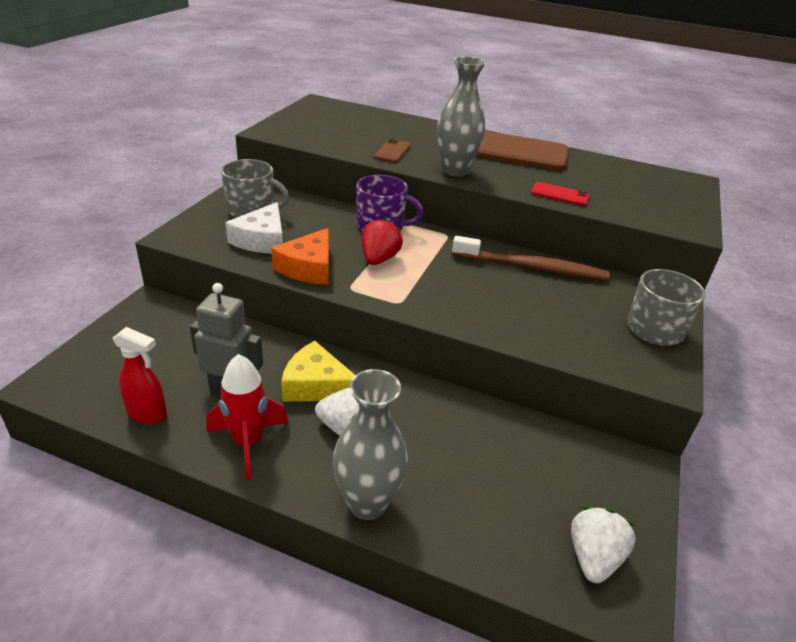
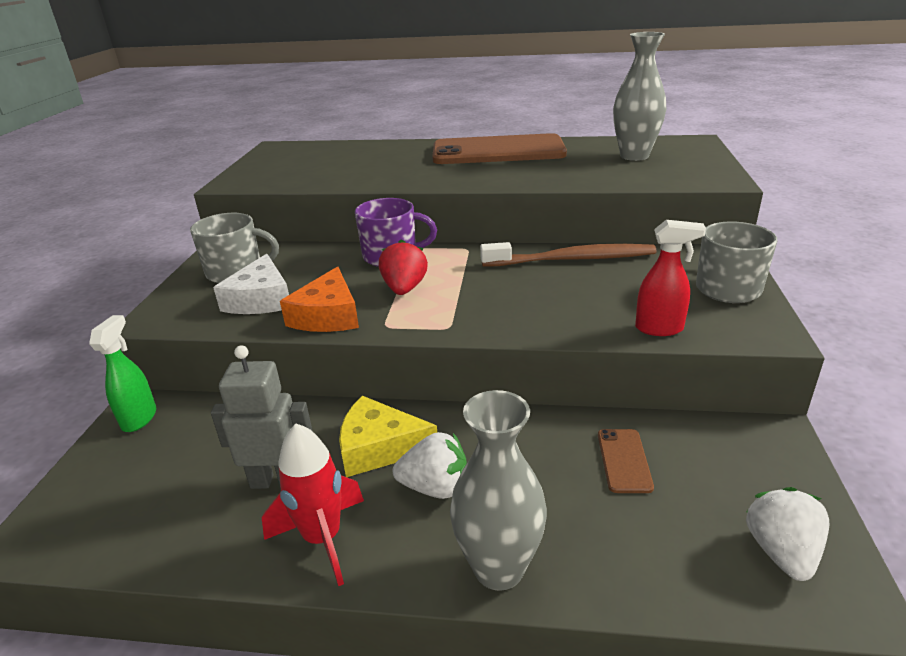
camera: 10 degrees left, 5 degrees down
red spray bottle [113,327,167,424] -> red spray bottle moved to [635,220,706,336]
brown phone [373,139,411,163] -> brown phone moved to [598,429,654,493]
grey vase [437,56,486,177] -> grey vase moved to [613,32,666,161]
red phone [531,182,590,206] -> none
none -> green spray bottle [89,315,156,432]

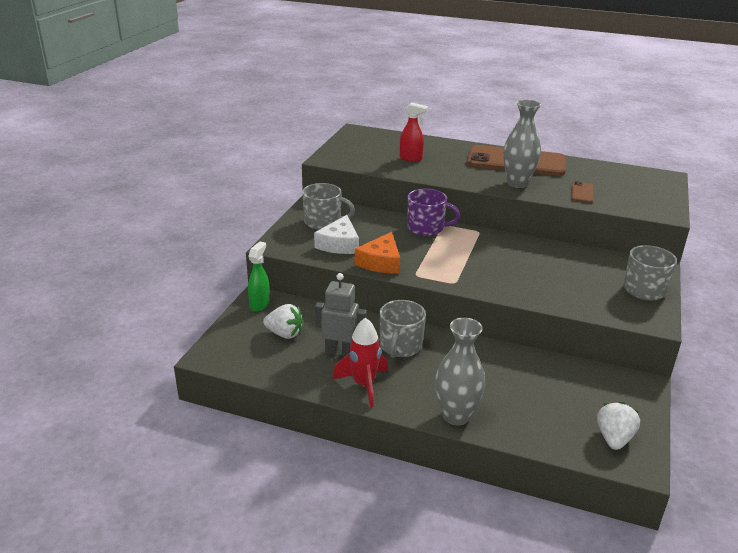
camera: 10 degrees right, 0 degrees up
yellow cheese [339,396,437,477] -> grey mug [380,300,426,358]
red strawberry [379,240,428,295] -> none
white strawberry [393,432,467,499] -> white strawberry moved to [263,304,303,339]
brown toothbrush [480,242,656,267] -> none
brown phone [598,429,654,493] -> brown phone moved to [571,181,594,203]
grey vase [613,32,666,161] -> grey vase moved to [503,99,541,188]
red spray bottle [635,220,706,336] -> red spray bottle moved to [400,102,428,162]

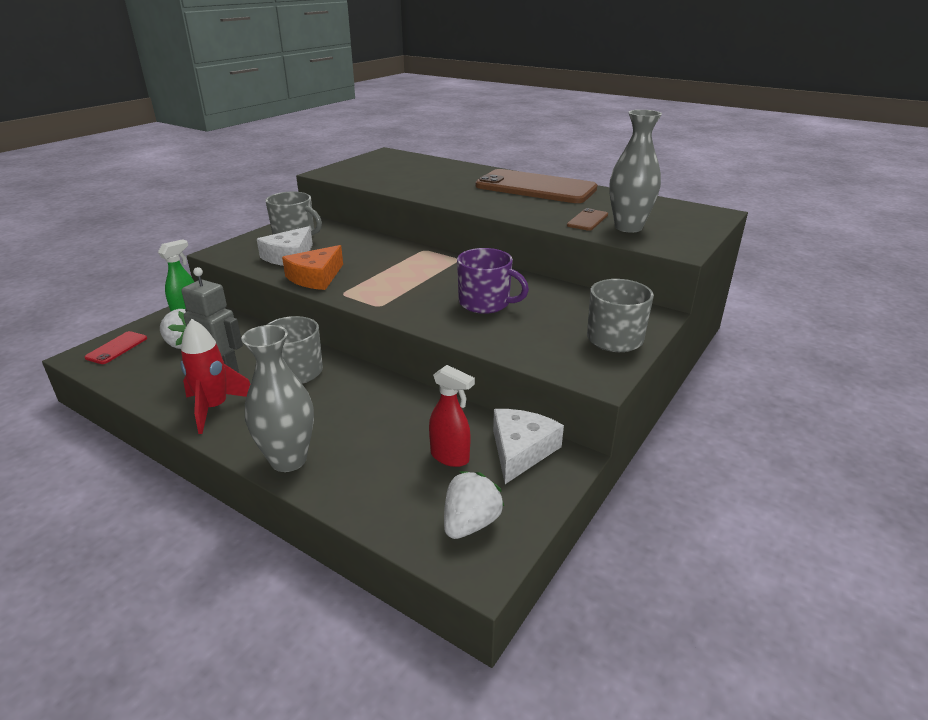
camera: 15 degrees right, 0 degrees up
red spray bottle [400,102,428,162] -> red spray bottle moved to [429,365,475,467]
purple mug [407,189,460,236] -> purple mug moved to [457,248,529,314]
grey vase [503,99,541,188] -> grey vase moved to [609,110,662,233]
none -> red phone [85,331,147,364]
none -> white cheese [493,409,564,484]

